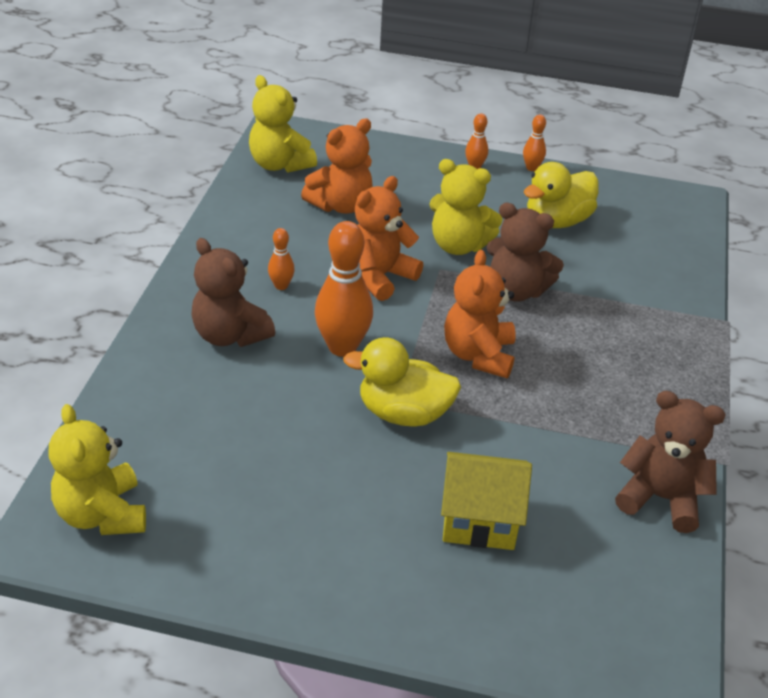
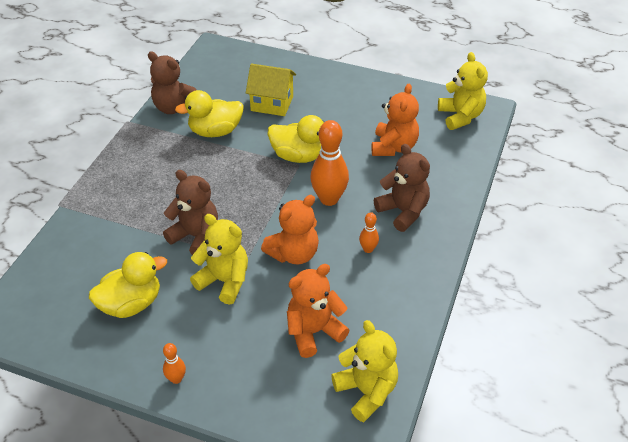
camera: 170 degrees left, 5 degrees up
orange teddy bear [444,250,516,378] -> orange teddy bear moved to [372,83,419,156]
orange bowling pin [523,115,546,171] -> none
none -> yellow duck [175,90,244,137]

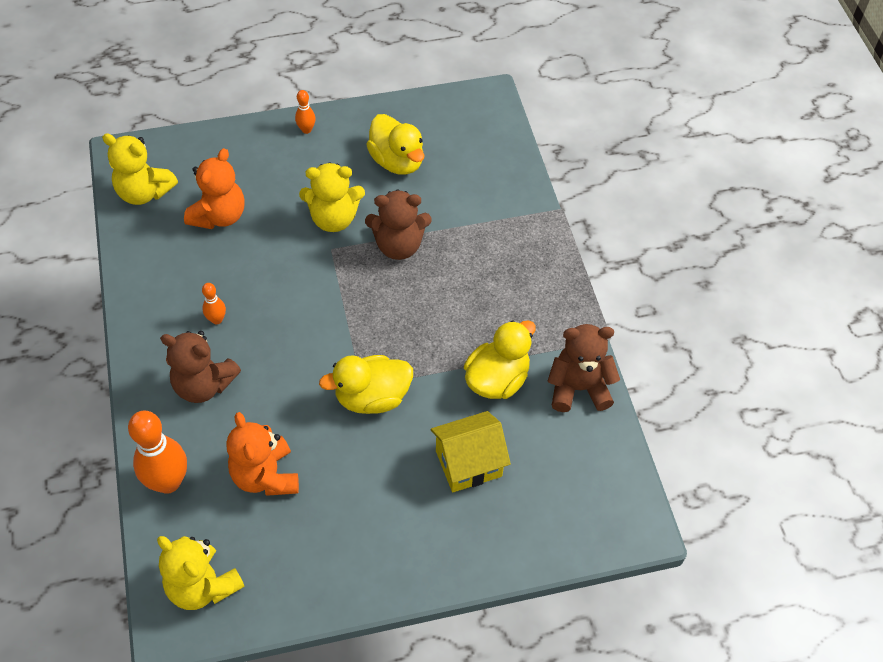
camera: 145 degrees right, 10 degrees up
yellow duck [89,252,167,318] -> yellow duck turned 60 degrees counterclockwise [366,114,424,175]
orange teddy bear [261,195,319,264] -> none
orange bowling pin [310,120,349,206] -> orange bowling pin moved to [128,411,187,494]

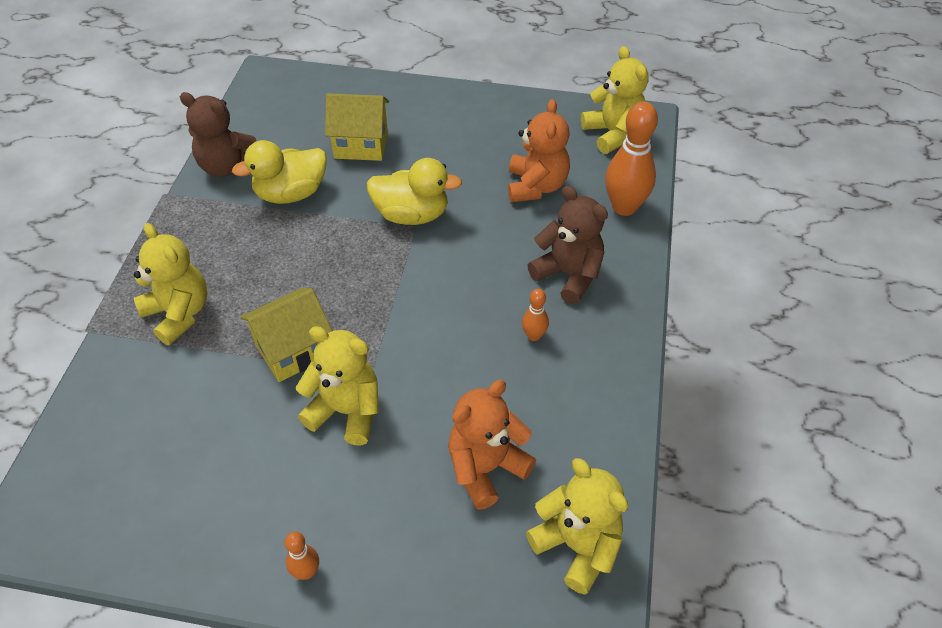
camera: 155 degrees left, 5 degrees down
brown teddy bear [365,189,432,260] -> yellow house [240,288,333,382]
yellow duck [366,114,424,175] -> none
none -> yellow teddy bear [134,223,207,345]

